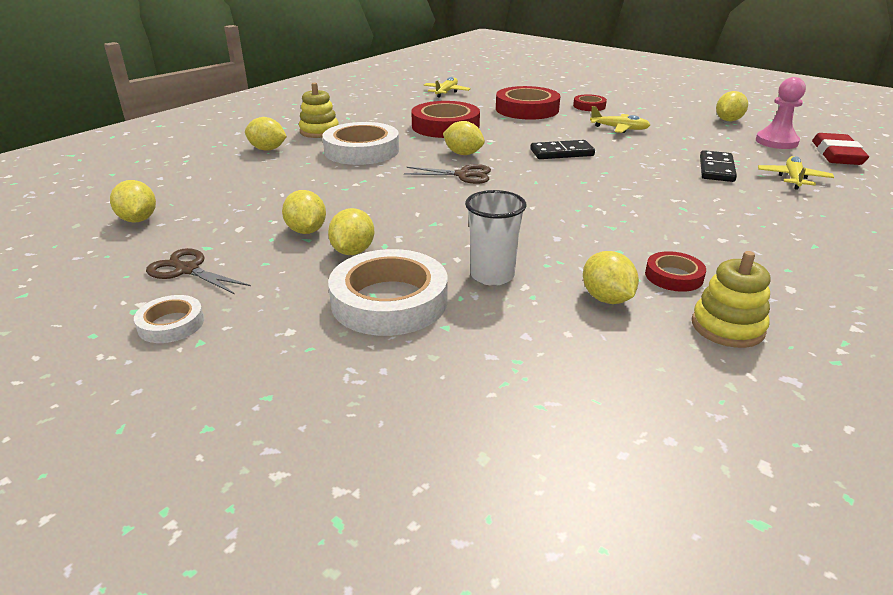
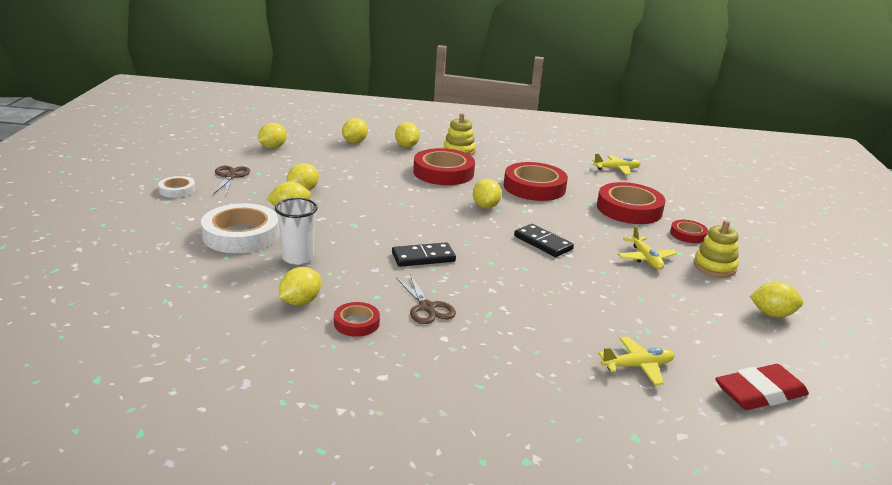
camera: 55 degrees right, 5 degrees down
white tape [322,122,399,165] -> red tape [413,148,475,185]
brown scissors [404,164,491,184] -> brown scissors moved to [396,275,456,324]
yellow stacking toy [692,251,771,348] -> yellow stacking toy moved to [694,220,739,277]
black domino [700,150,737,182] -> black domino moved to [392,242,456,267]
pink pawn [756,77,806,149] -> none
none -> yellow lemon [342,118,368,143]

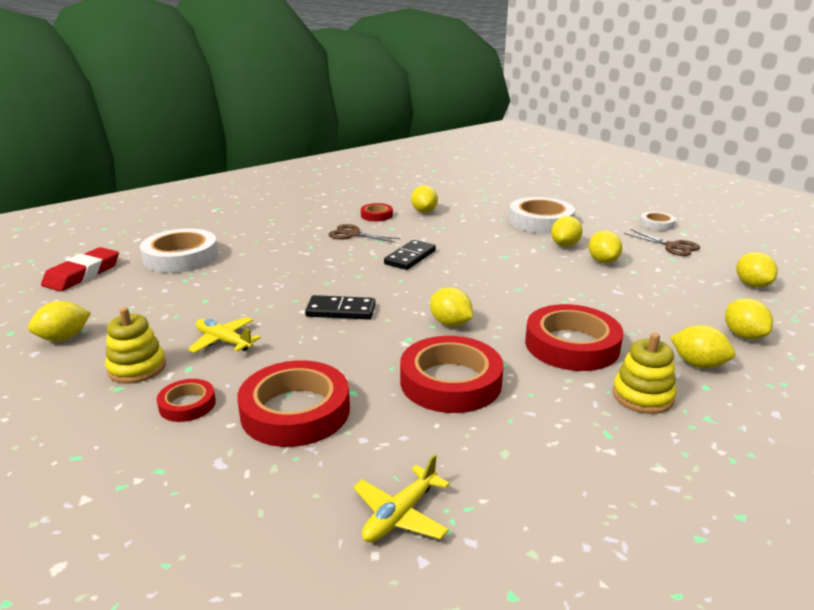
camera: 140 degrees right, 0 degrees up
white cup [275,198,318,265] -> none
yellow plane [598,336,675,385] -> white tape [140,228,218,273]

